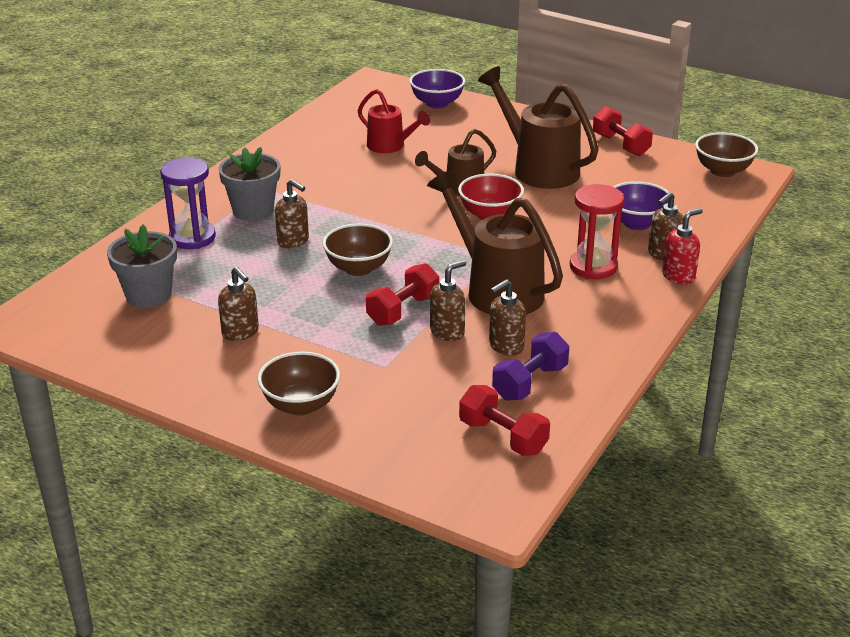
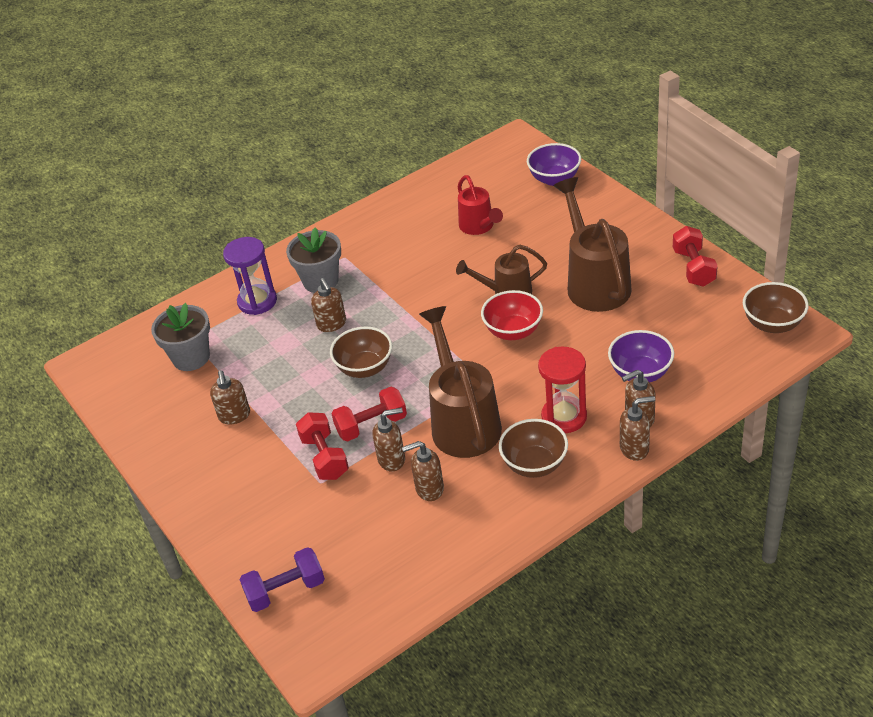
camera: 30 degrees right, 10 degrees up
brown bowl [258,352,340,416] -> brown bowl moved to [499,419,568,478]
red dumbbell [459,385,550,456] -> red dumbbell moved to [296,412,349,480]
purple dumbbell [492,332,569,401] -> purple dumbbell moved to [239,547,325,612]
red soap dispenser [662,208,703,285] -> brown soap dispenser [620,396,655,461]

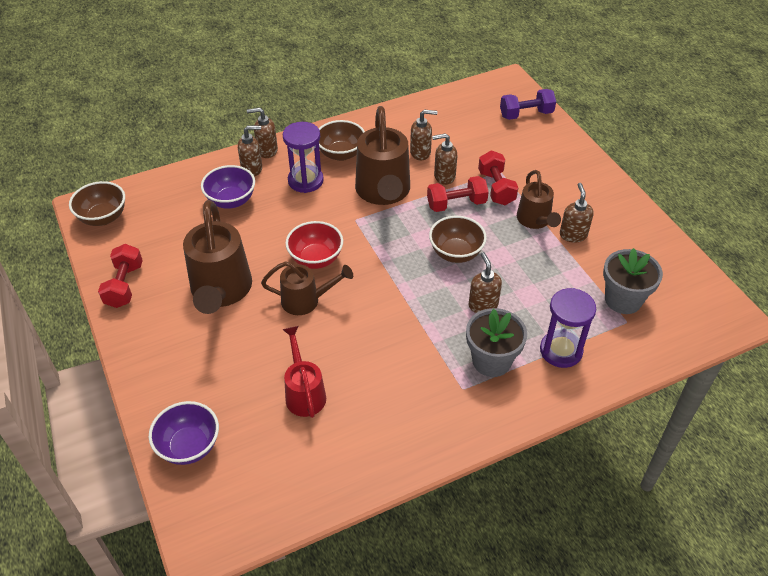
camera: 175 degrees left, 5 degrees up
red hourglass [538,347,587,433] -> purple hourglass [283,122,324,193]
none -> brown watering can [517,170,561,229]

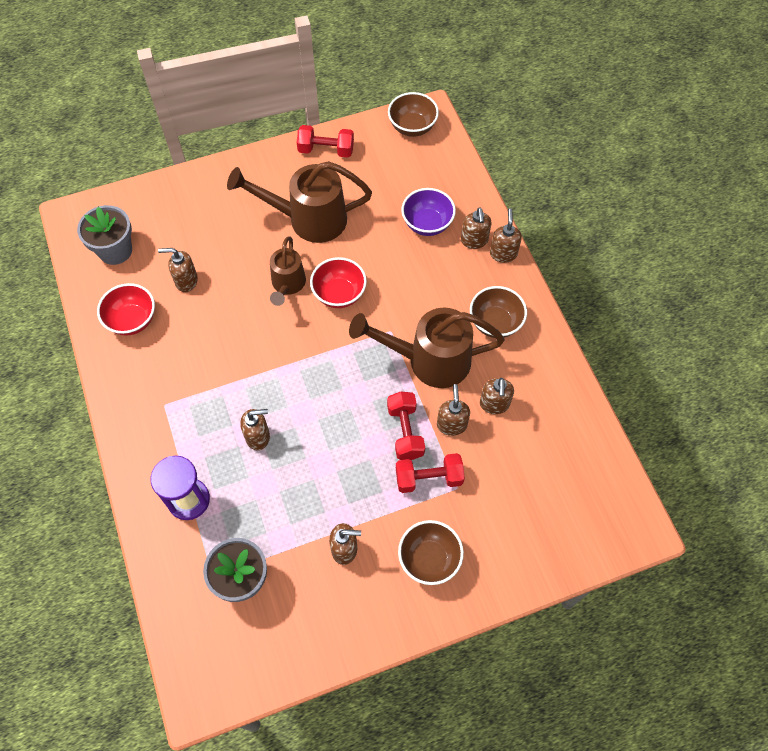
camera: 95 degrees right, 15 degrees up
purple bowl [149,401,219,465] -> none
red watering can [282,326,326,418] -> brown soap dispenser [158,248,198,292]
purple hourglass [283,122,324,193] -> none
brown bowl [429,216,487,263] -> brown bowl moved to [398,520,464,585]
grey flower pot [466,308,527,377] -> grey flower pot moved to [77,205,132,265]
purple dumbbell [500,89,556,120] -> none
brown watering can [517,170,561,229] -> none
none -> red bowl [97,283,155,335]

